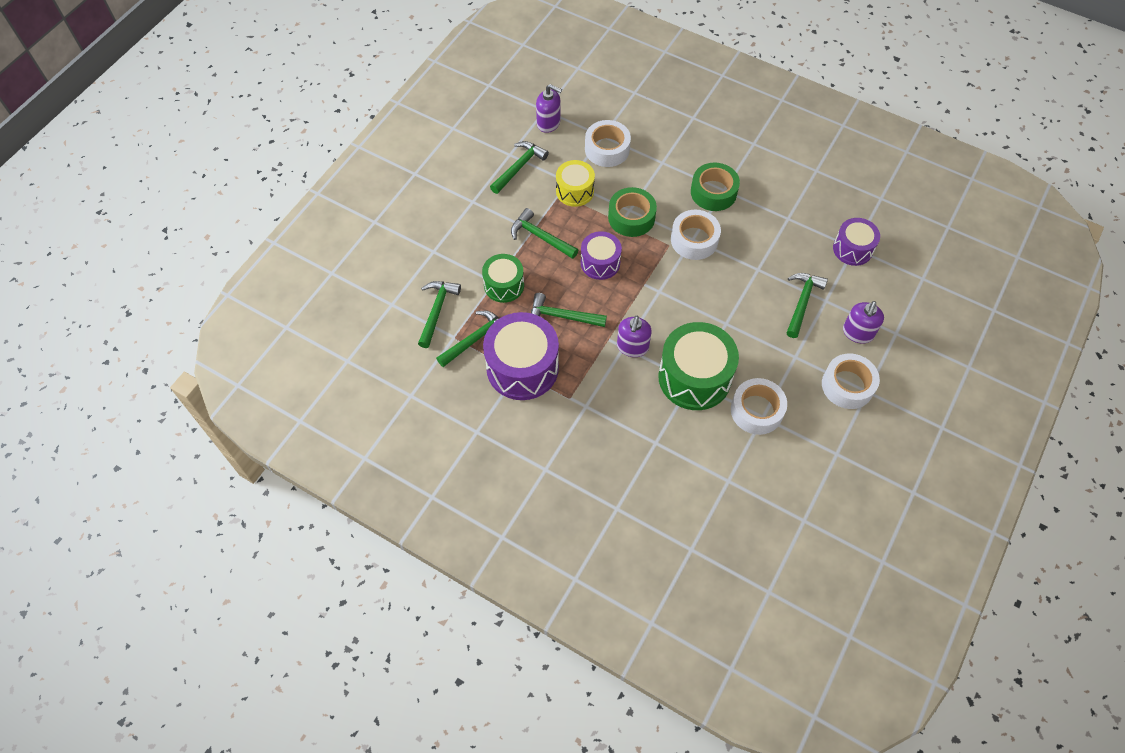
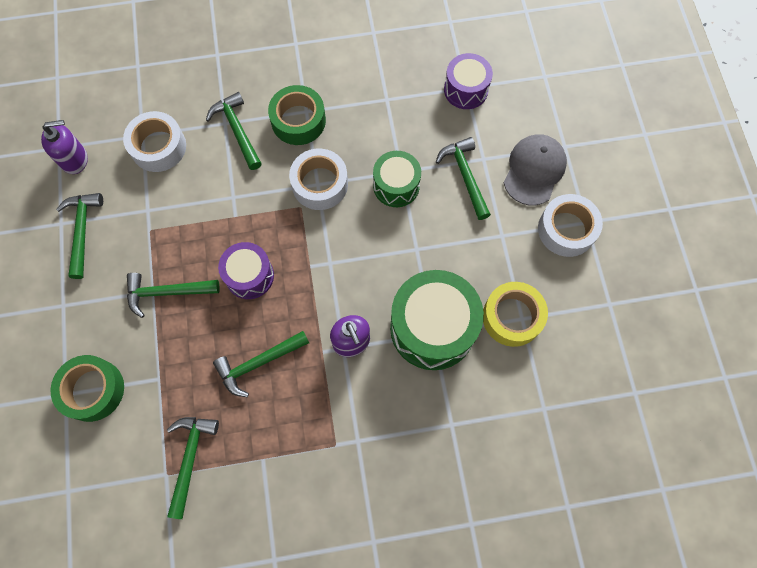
camera: 40 degrees left, 10 degrees up
green hammer [418,281,461,348] -> green hammer moved to [206,92,262,170]
green drum [482,254,524,303] -> green drum moved to [373,151,421,207]
purple drum [483,312,559,400] -> none
yellow drum [556,160,595,207] -> none
green tape [608,187,657,237] -> green tape moved to [51,355,124,422]
white tape [731,378,787,435] -> yellow tape [483,282,548,347]
purple soap dispenser [843,301,884,344] -> grey cap [504,134,567,205]

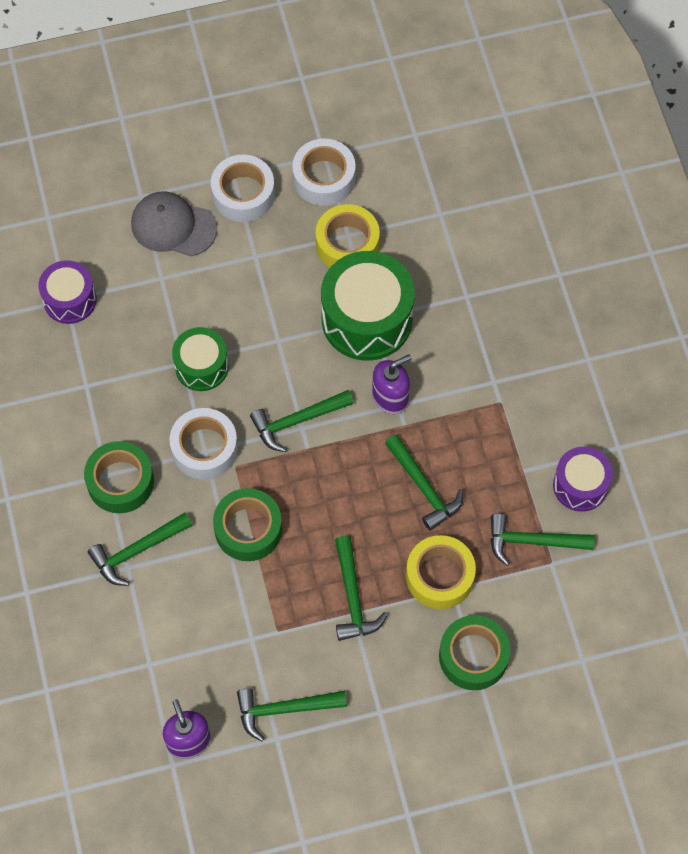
camera: 95 degrees left, 5 degrees down
white tape [123,111,186,172] -> white tape moved to [292,139,356,206]
purple drum [218,242,274,299] -> purple drum moved to [553,447,613,512]
green hammer [436,137,491,220] -> green hammer moved to [250,390,354,452]
none -> green tape [213,488,282,561]
none -> yellow tape [406,535,476,609]

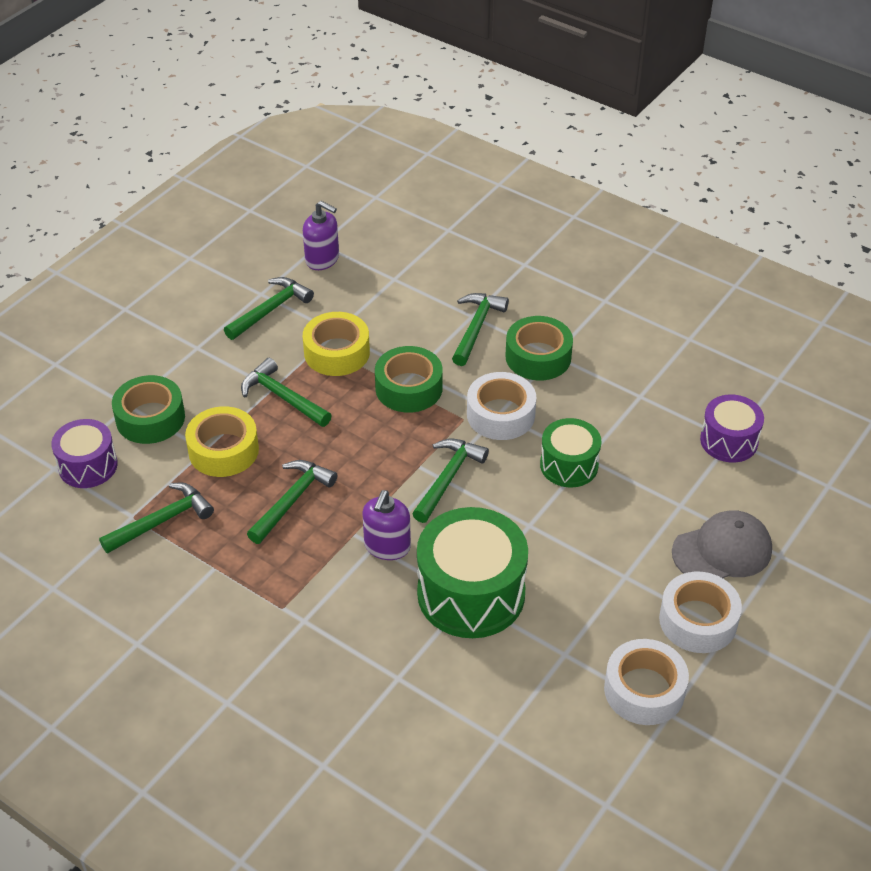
camera: 140 degrees right, 20 degrees down
yellow tape [316,204,380,268] -> yellow tape moved to [303,312,370,376]
green hammer [385,435,464,531] -> green hammer turned 105 degrees clockwise [247,460,337,544]
purple drum [553,447,613,512] -> purple drum moved to [51,419,118,488]

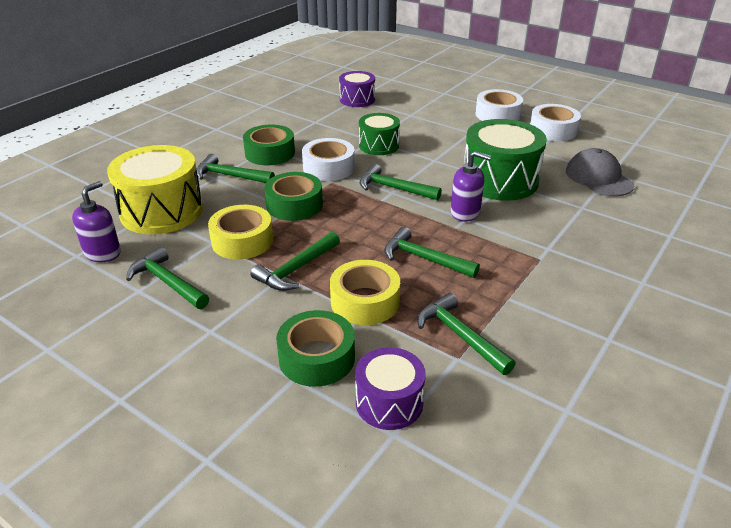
camera: 90 degrees left, 10 degrees down
grey cap [672,510,772,578] -> grey cap moved to [566,148,634,197]
none -> yellow drum [107,145,203,234]

